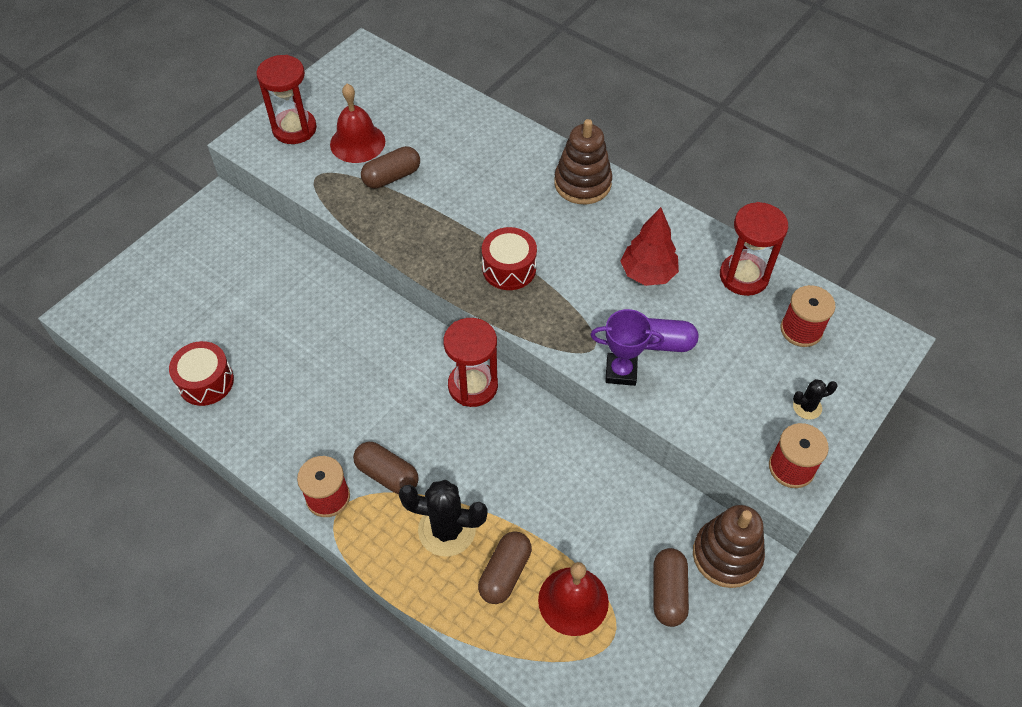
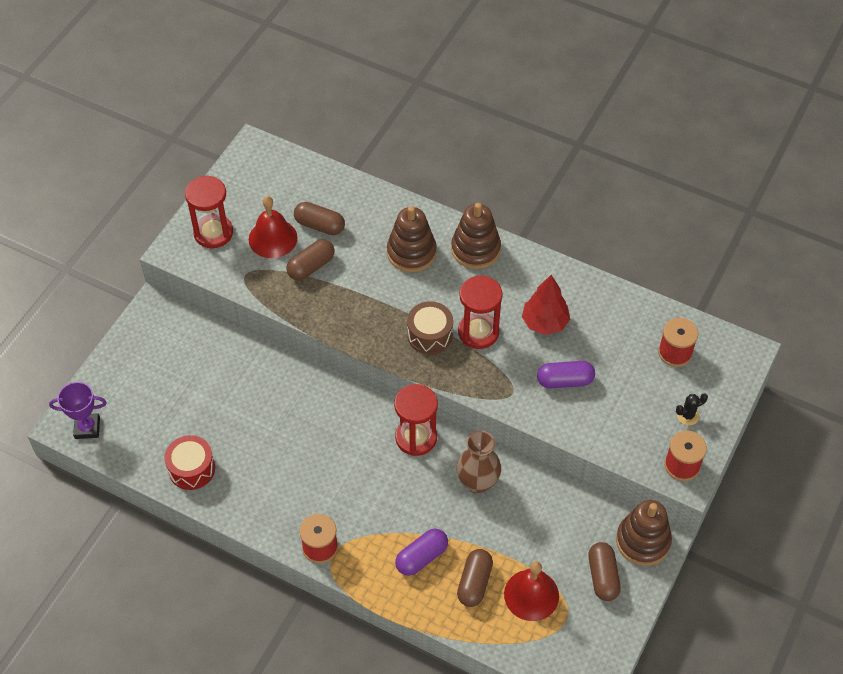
camera: 10 degrees left, 0 degrees up
brown capsule [353,442,419,494] -> brown capsule moved to [294,202,345,235]
black cactus [399,480,488,557] -> purple capsule [395,529,448,576]
red drum [482,227,537,290] -> brown drum [407,301,453,354]
purple trophy [590,309,664,386] -> purple trophy moved to [49,382,107,439]
red hourglass [720,202,788,296] -> red hourglass moved to [458,275,503,349]
none -> brown stacking toy [387,206,437,272]
none -> brown vase [457,431,501,494]

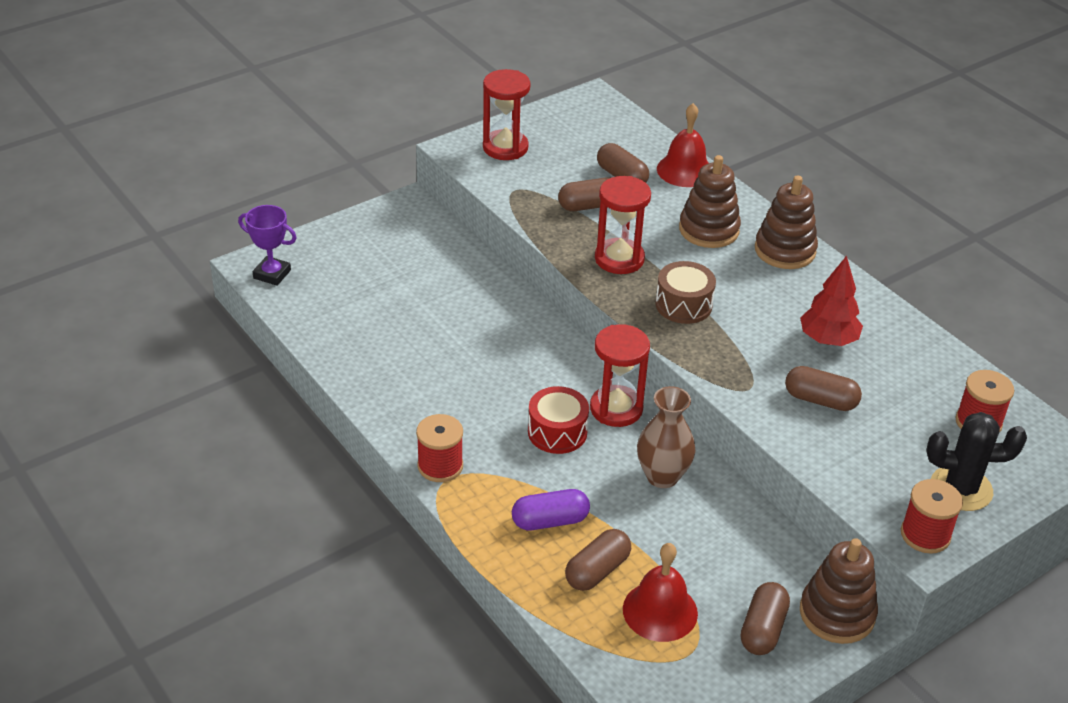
camera: 25 degrees right, 15 degrees down
red drum [165,435,215,490] -> red drum moved to [528,386,589,454]
red bell [249,196,298,258] -> red bell moved to [657,103,708,187]
red hourglass [458,275,503,349] -> red hourglass moved to [595,176,651,274]
purple capsule [537,361,595,388] -> brown capsule [785,366,862,411]
black cactus [676,394,708,425] -> black cactus [927,412,1027,511], size x1.98

